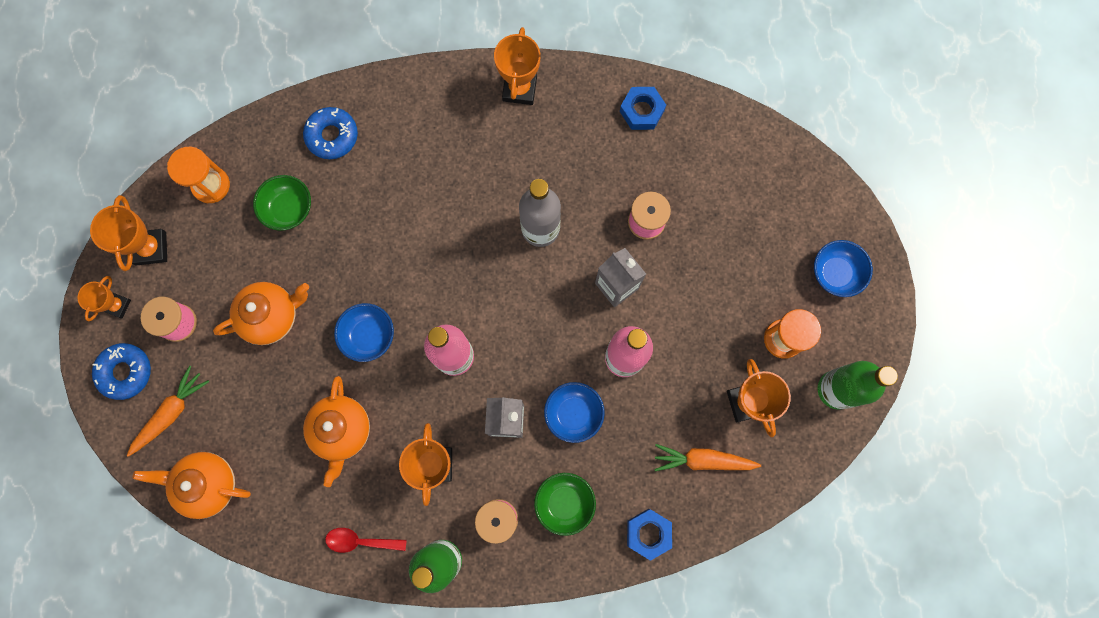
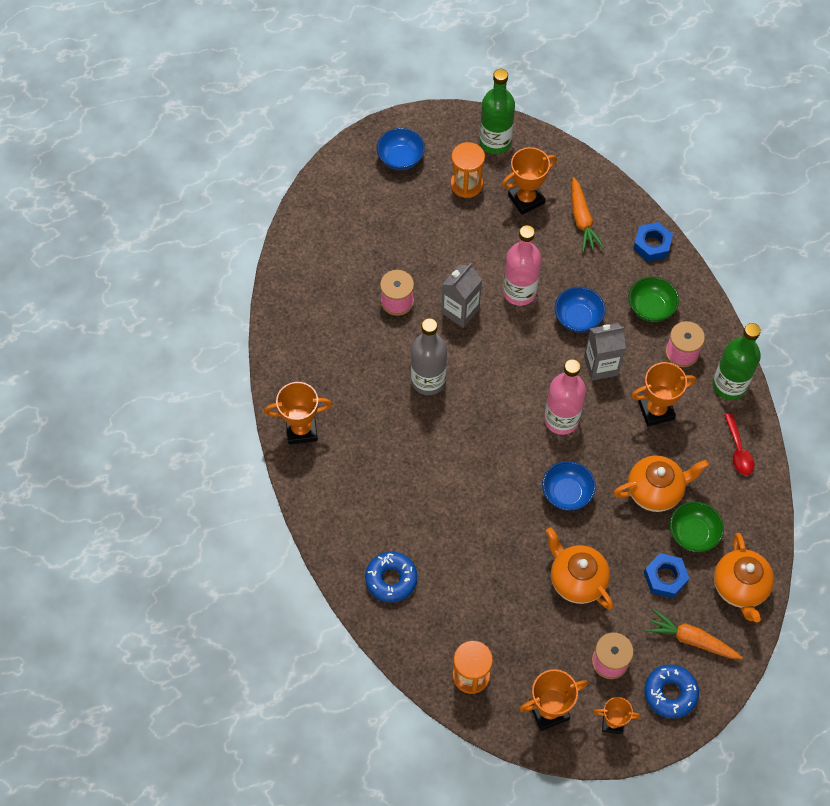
camera: 105 degrees left, 15 degrees down
green bowl [253,175,311,231] -> green bowl moved to [670,501,724,553]
blue nut [620,87,666,130] -> blue nut moved to [644,553,690,598]

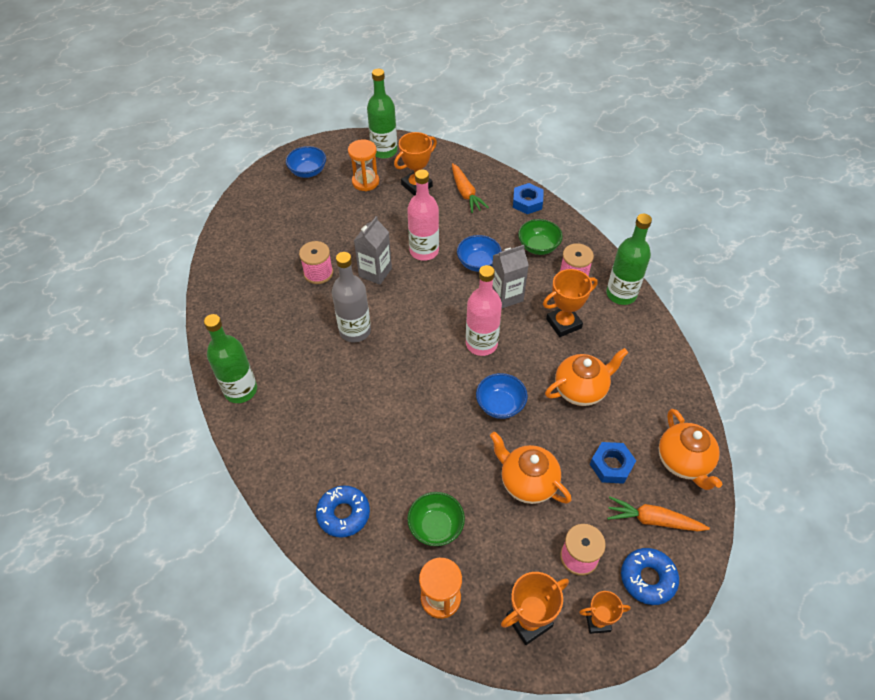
camera: 10 degrees left, 10 degrees down
orange trophy [264,382,332,445] -> green bottle [204,314,257,403]
green bowl [670,501,724,553] -> green bowl moved to [407,492,465,546]
red spoon [724,413,754,475] -> none

